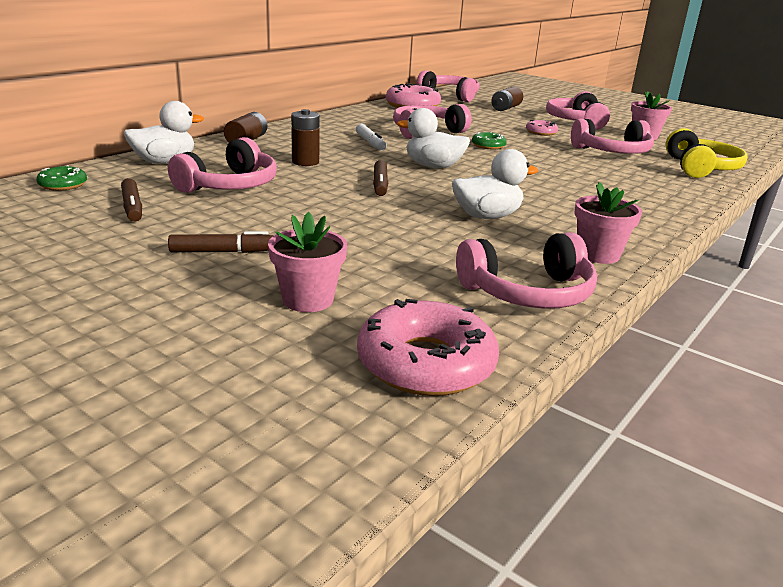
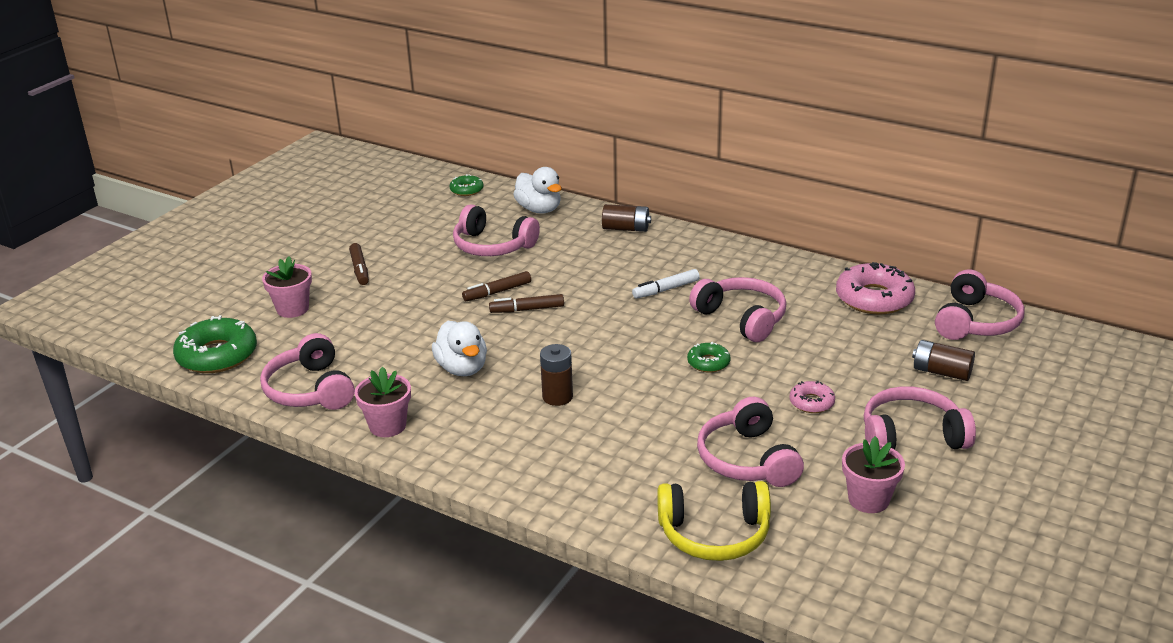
camera: 85 degrees right, 5 degrees up
brown marker [121,178,142,222] -> brown marker moved to [462,271,531,301]
brown battery [291,109,320,166] -> brown battery moved to [540,344,573,406]
pink donut [357,299,499,396] -> green donut [173,315,257,373]
white duck [397,108,470,168] -> none

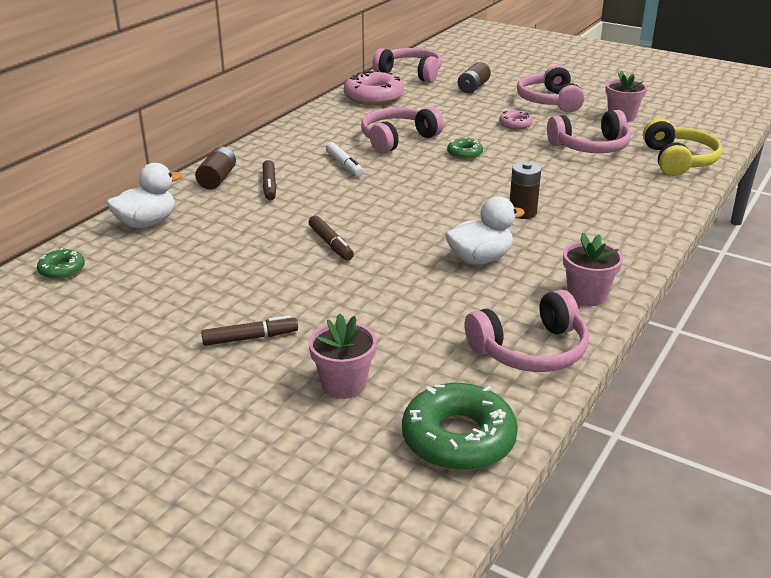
camera: 90 degrees left, 0 degrees up
pink headphones [453,204,540,256] -> none
brown marker [489,294,564,313] -> brown marker moved to [262,160,277,200]

